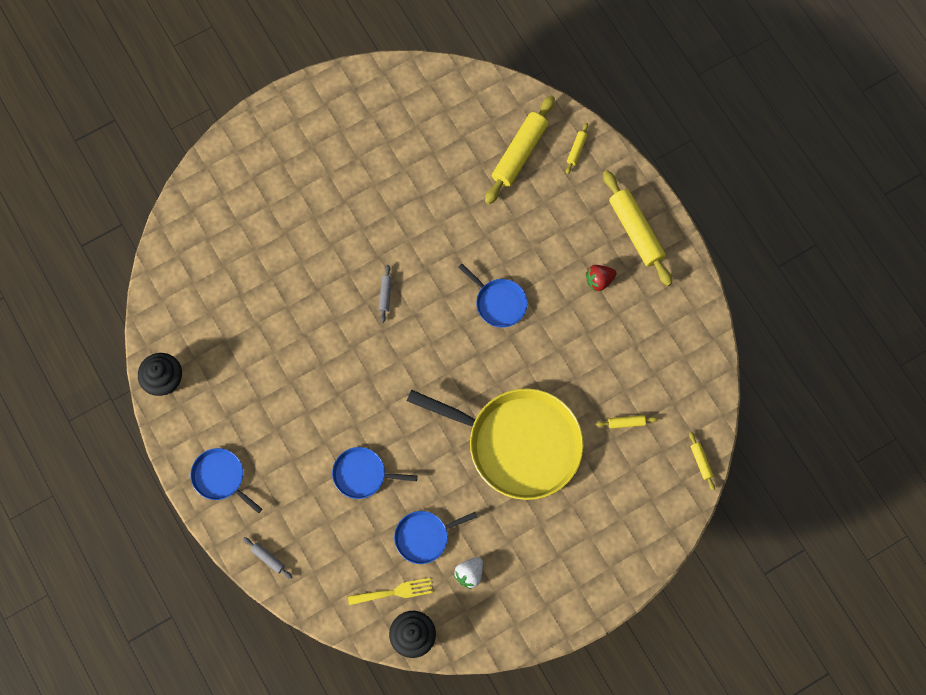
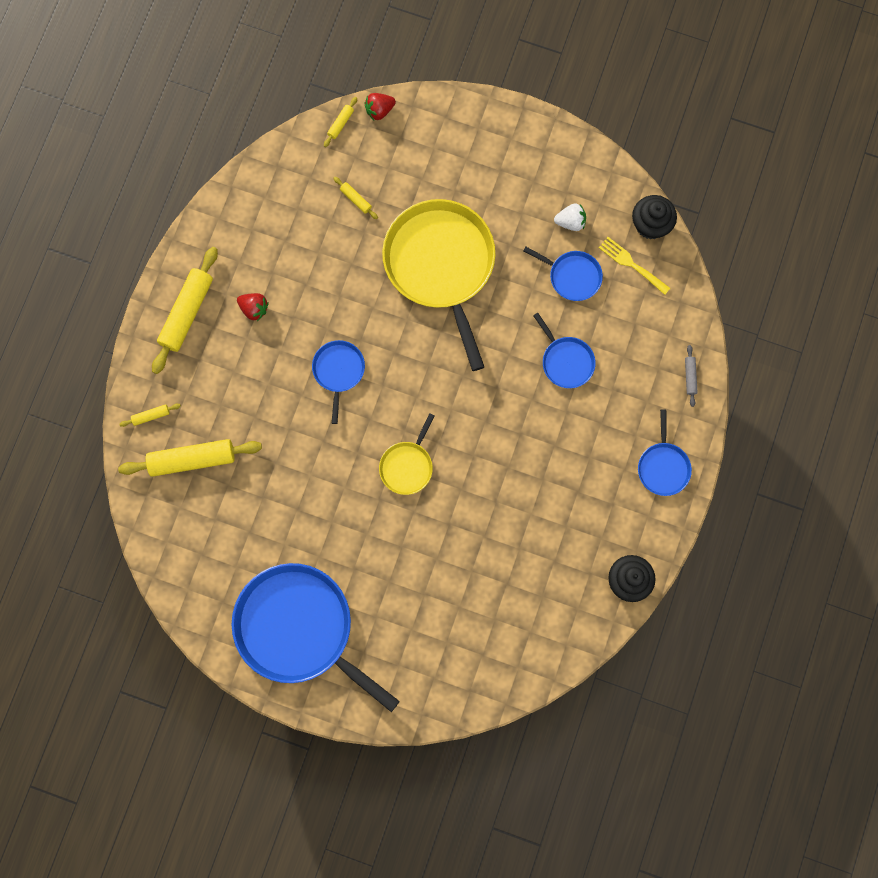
camera: 130 degrees left, 5 degrees up
grey rolling pin [379,265,392,323] -> yellow pan [379,413,434,495]
none -> blue pan [232,563,400,712]
none -> red strawberry [364,93,396,120]

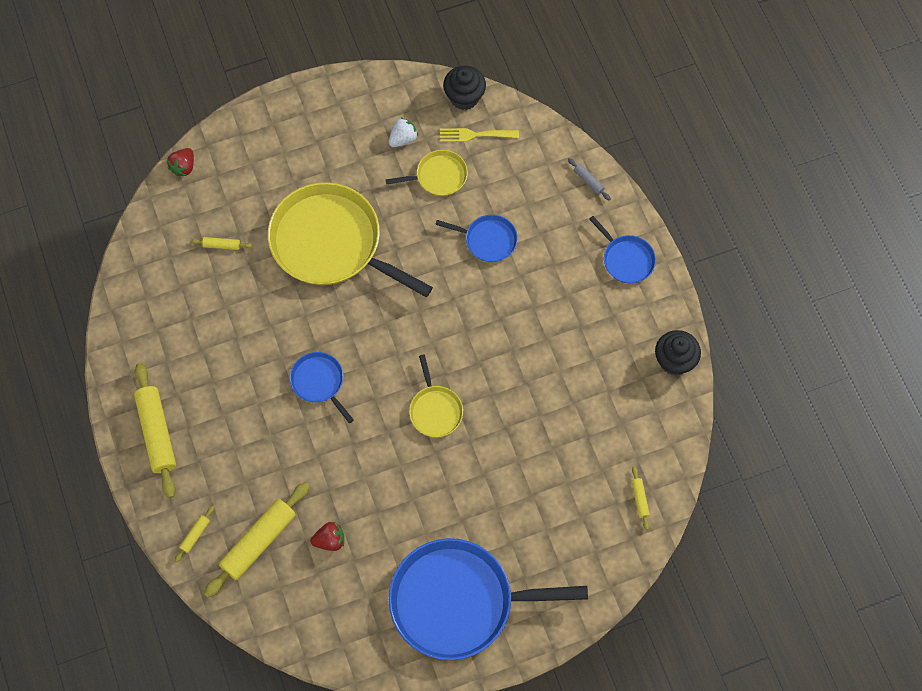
camera: 40 degrees left, 10 degrees down
red strawberry [237,293,269,321] -> red strawberry moved to [310,522,344,551]
yellow rolling pin [324,97,357,147] -> yellow rolling pin moved to [631,467,650,530]
blue pan [523,247,603,301] -> yellow pan [386,150,468,196]

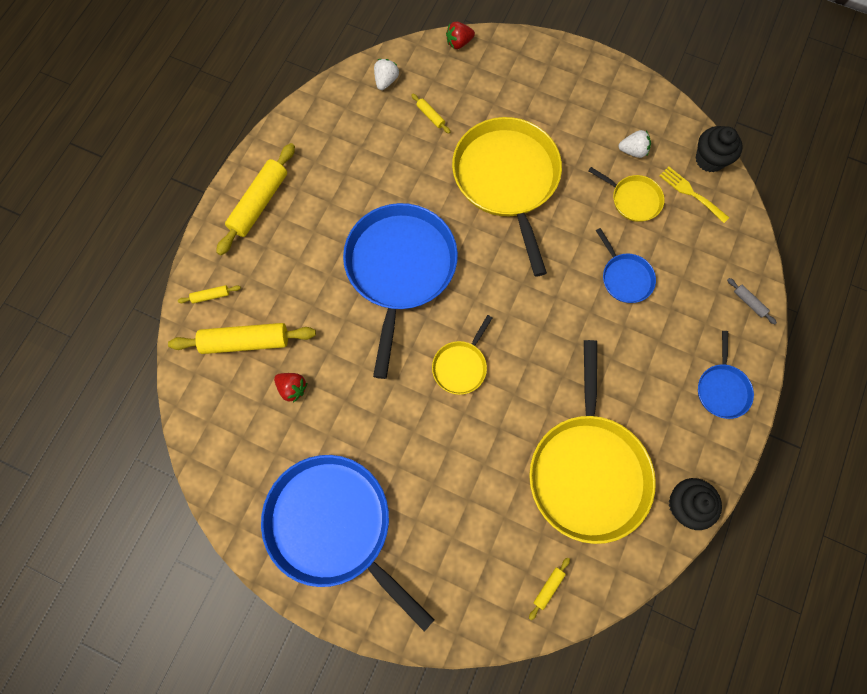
camera: 45 degrees right, 5 degrees up
blue pan [290,352,354,423] -> blue pan [343,203,458,379], size x2.15
grey rolling pin [568,158,611,200] -> grey rolling pin turned 45 degrees counterclockwise [727,278,777,324]
none -> white strawberry [374,59,399,90]
none -> yellow pan [529,340,656,544]

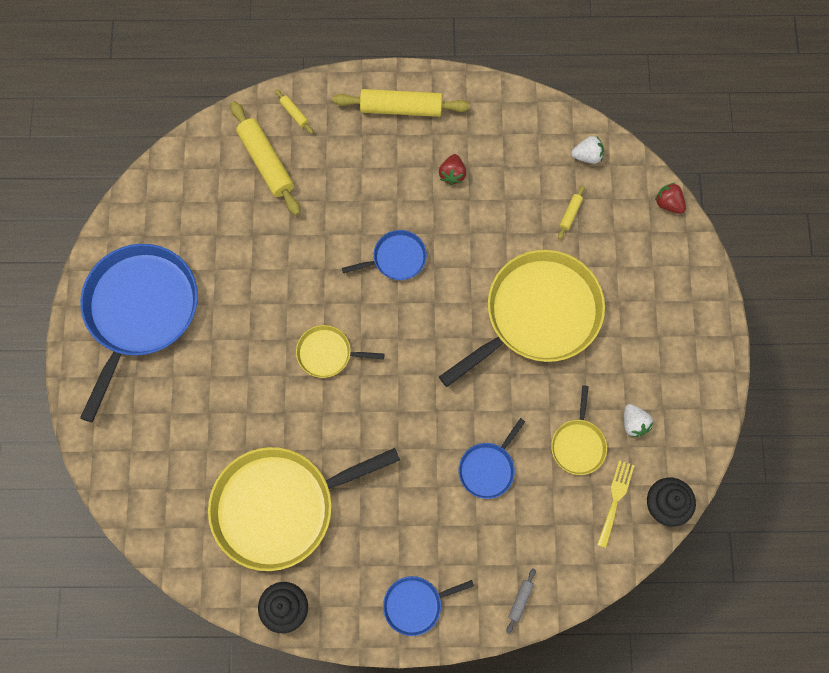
camera: 65 degrees right, 0 degrees up
red strawberry [274,373,307,402] -> red strawberry moved to [439,154,466,185]
blue pan [343,203,458,379] -> blue pan [342,230,427,280], size x0.46
yellow rolling pin [529,557,570,620] -> none

